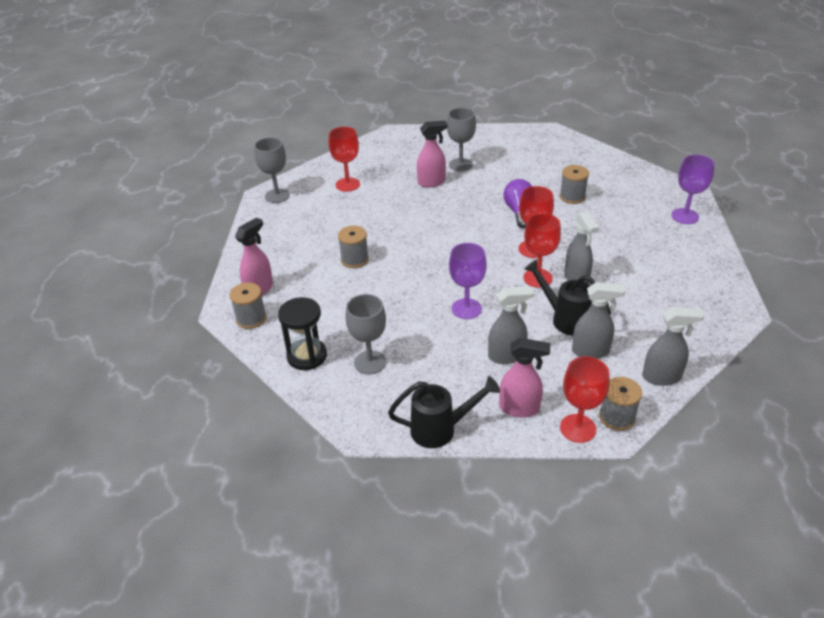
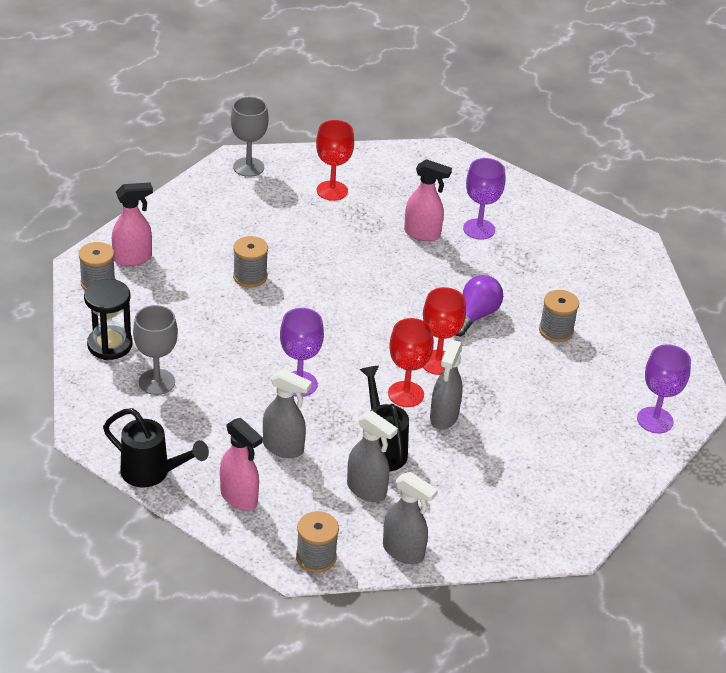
camera: 30 degrees right, 0 degrees up
grey goblet [447,108,476,171] -> purple goblet [463,158,506,240]
red goblet [560,357,610,443] -> none

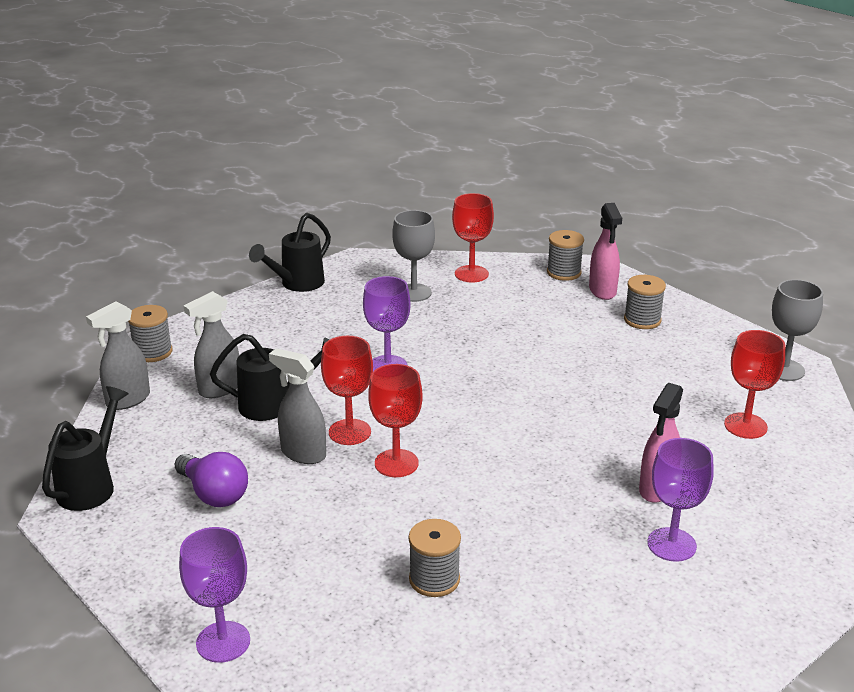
camera: 105 degrees right, 10 degrees down
black hourglass [84,279,133,360] -> red goblet [452,193,494,283]
pink spray bottle [220,418,263,510] -> none
grey spool [233,236,268,287] -> grey spool moved to [624,275,666,329]
grey spray bottle [263,369,312,458] -> none
purple light bulb [455,275,503,336] -> purple light bulb moved to [175,452,248,507]
none -> black watering can [42,386,129,511]

